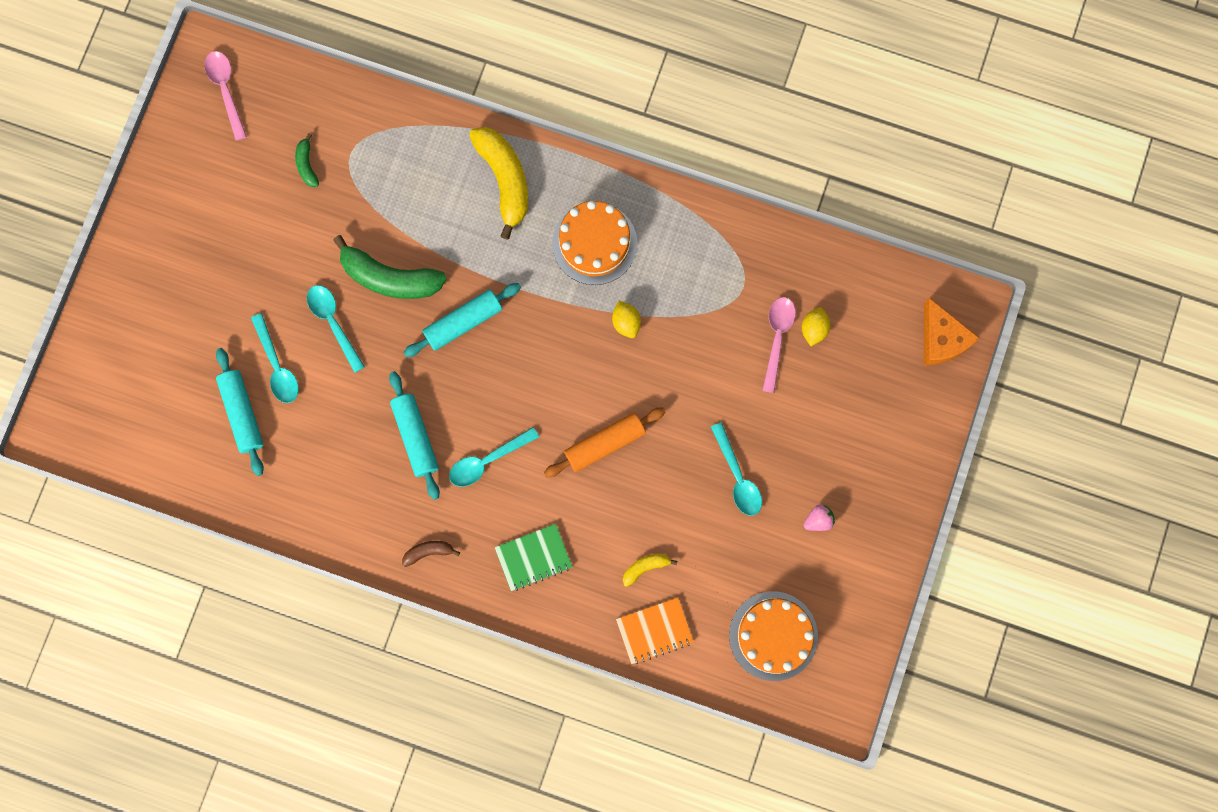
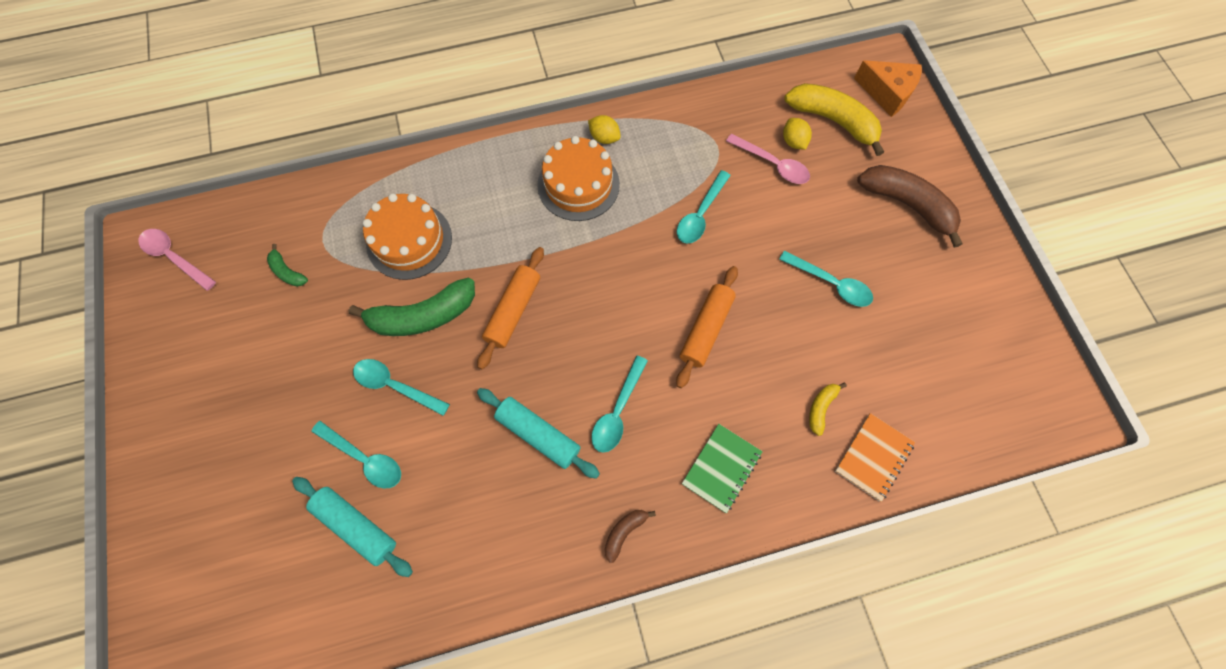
camera: 35 degrees left, 10 degrees down
turquoise rolling pin [403,283,521,357] -> orange rolling pin [477,247,544,370]
yellow banana [469,127,528,240] -> yellow banana moved to [785,83,884,156]
yellow lemon [612,301,641,338] -> yellow lemon moved to [588,115,621,144]
orange cake [729,591,818,681] -> orange cake moved to [363,193,452,280]
pink spoon [762,297,796,393] -> pink spoon turned 150 degrees clockwise [726,134,810,184]
pink strawberry [804,504,835,531] -> none
none -> turquoise spoon [677,170,731,244]
none -> brown banana [857,165,963,248]

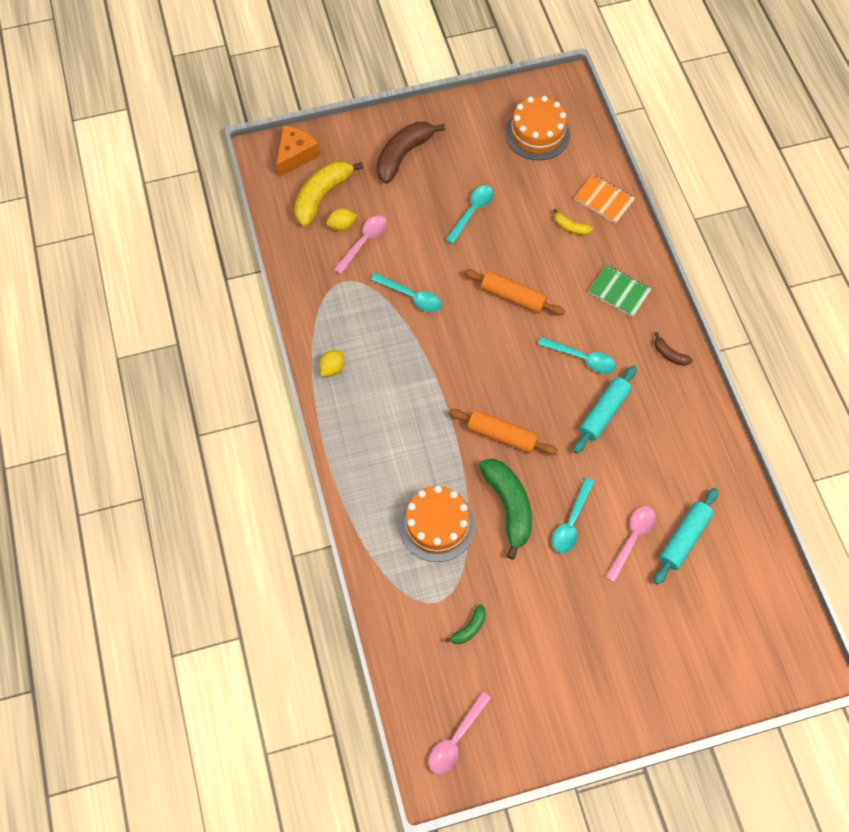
camera: 90 degrees left, 5 degrees down
turquoise spoon [311,421,401,489] -> pink spoon [605,506,656,583]
orange cake [537,136,620,221] -> orange cake moved to [505,96,570,160]

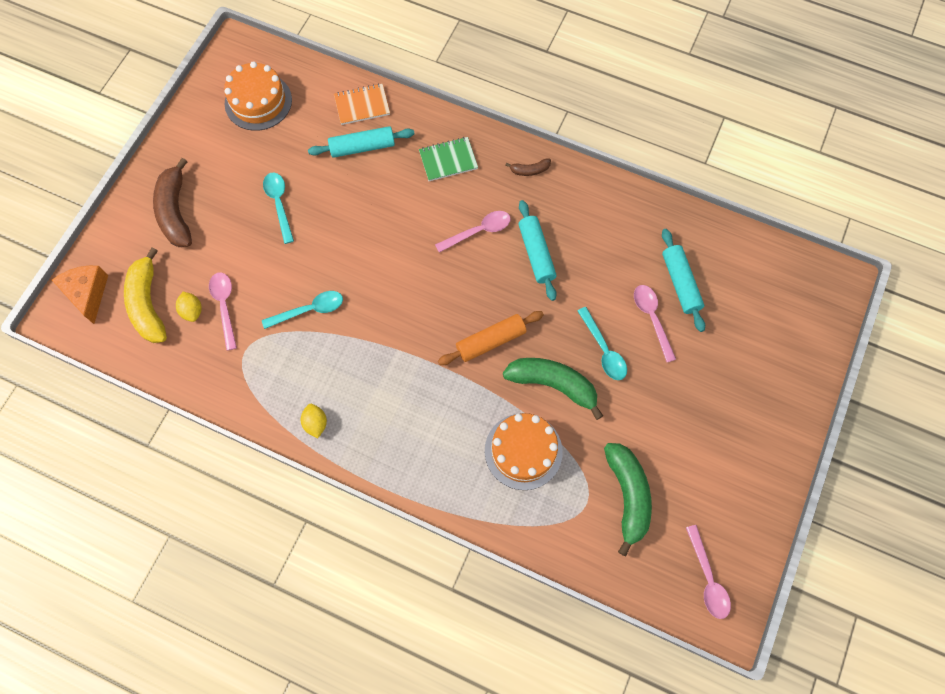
camera: 50 degrees left, 5 degrees up
yellow lemon [326,208,357,231] -> yellow lemon turned 45 degrees counterclockwise [176,292,202,322]
green banana [445,605,486,644] -> green banana [604,443,652,556], size x2.11
orange rolling pin [464,269,565,315] -> none
turquoise spoon [538,337,616,374] -> pink spoon [435,211,511,253]
yellow banana [553,209,593,235] -> turquoise rolling pin [308,126,414,158]

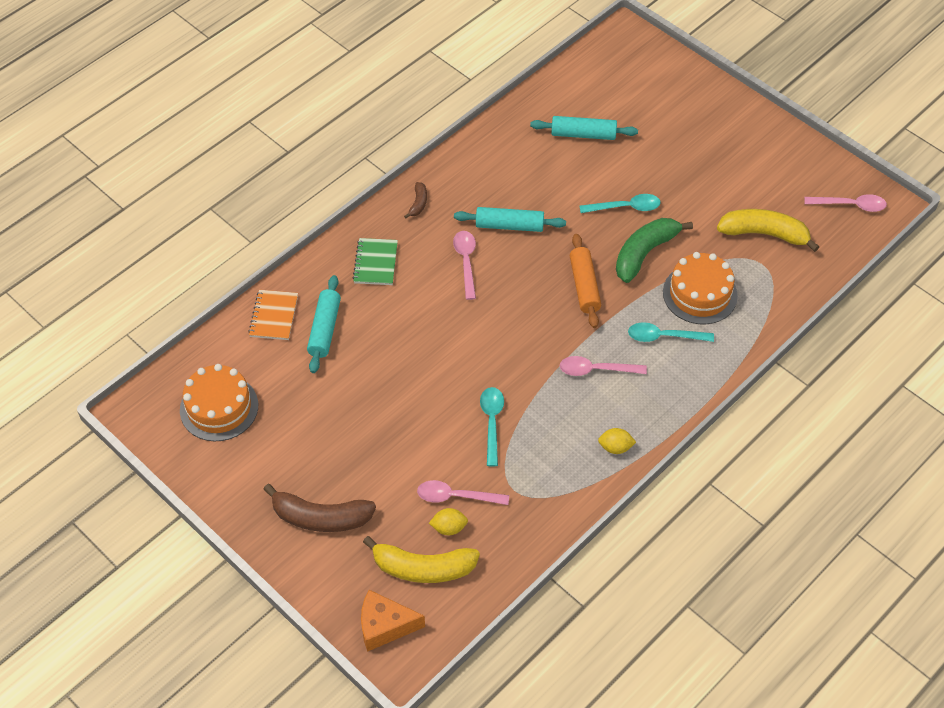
camera: 70 degrees left, 15 degrees down
turquoise spoon [263,173,294,244] -> turquoise spoon moved to [628,322,714,342]
green banana [604,443,652,556] -> yellow banana [717,209,819,252]
pink spoon [634,285,676,362] -> pink spoon moved to [559,356,647,376]

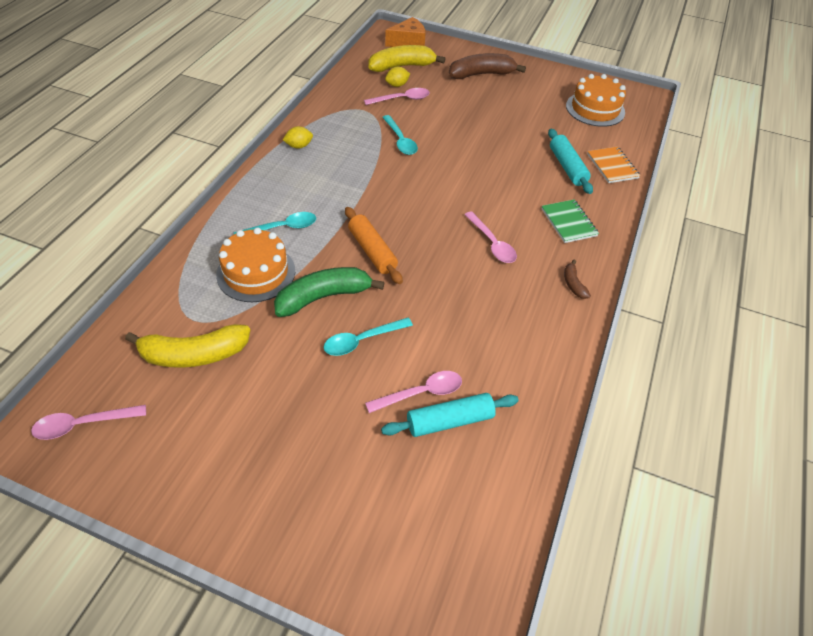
camera: 155 degrees right, 5 degrees down
turquoise rolling pin [454,207,566,232] -> none
pink spoon [559,356,647,376] -> pink spoon moved to [365,371,462,413]
green banana [616,218,693,283] -> green banana turned 135 degrees counterclockwise [274,267,384,317]

